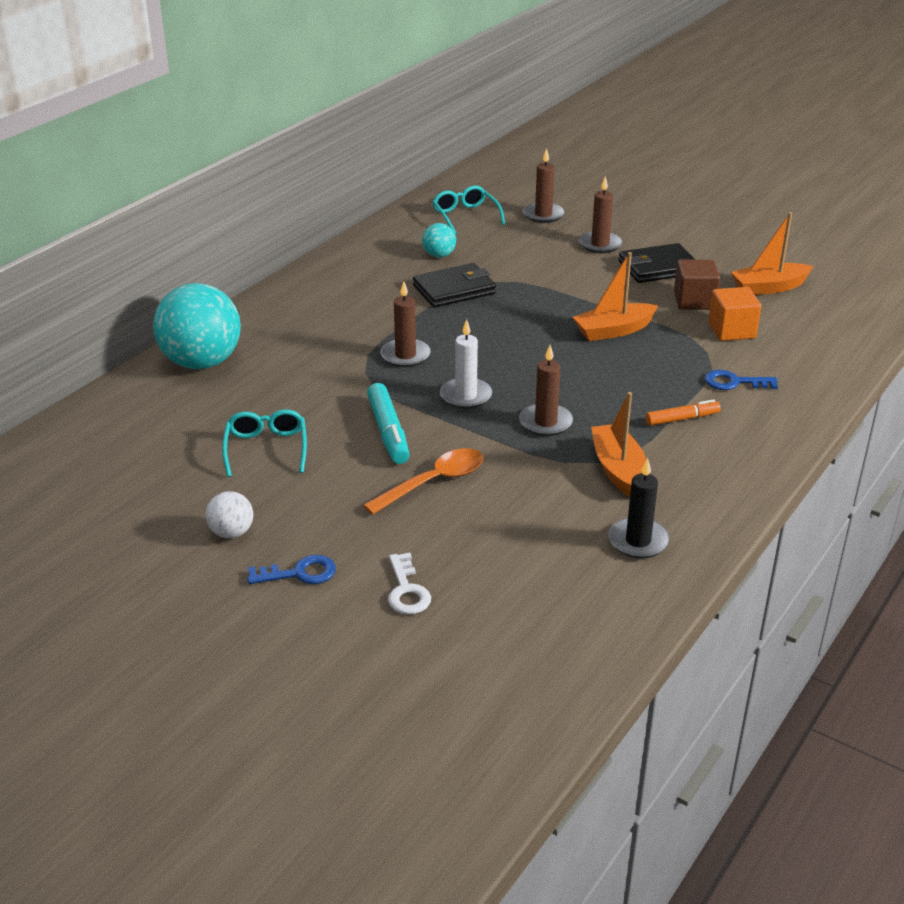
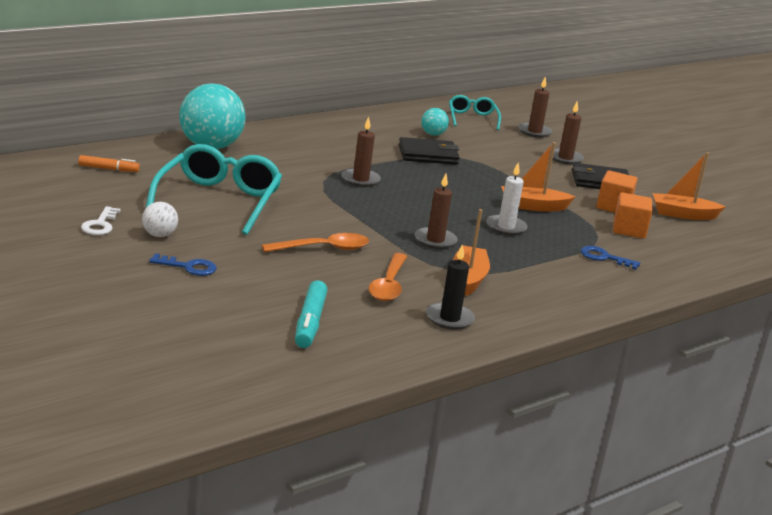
camera: 15 degrees right, 10 degrees down
turquoise glasses [222,409,307,477] -> turquoise glasses [146,144,282,235], size x1.82
turquoise marker [367,383,410,464] -> turquoise marker moved to [295,280,328,348]
white key [388,553,431,614] -> white key moved to [81,206,121,235]
white candle [440,319,492,409] -> white candle moved to [486,163,528,235]
orange marker [645,399,721,426] -> orange marker moved to [78,155,140,172]
brown cube [674,260,720,310] -> orange cube [597,170,638,213]
none -> orange spoon [368,253,407,301]

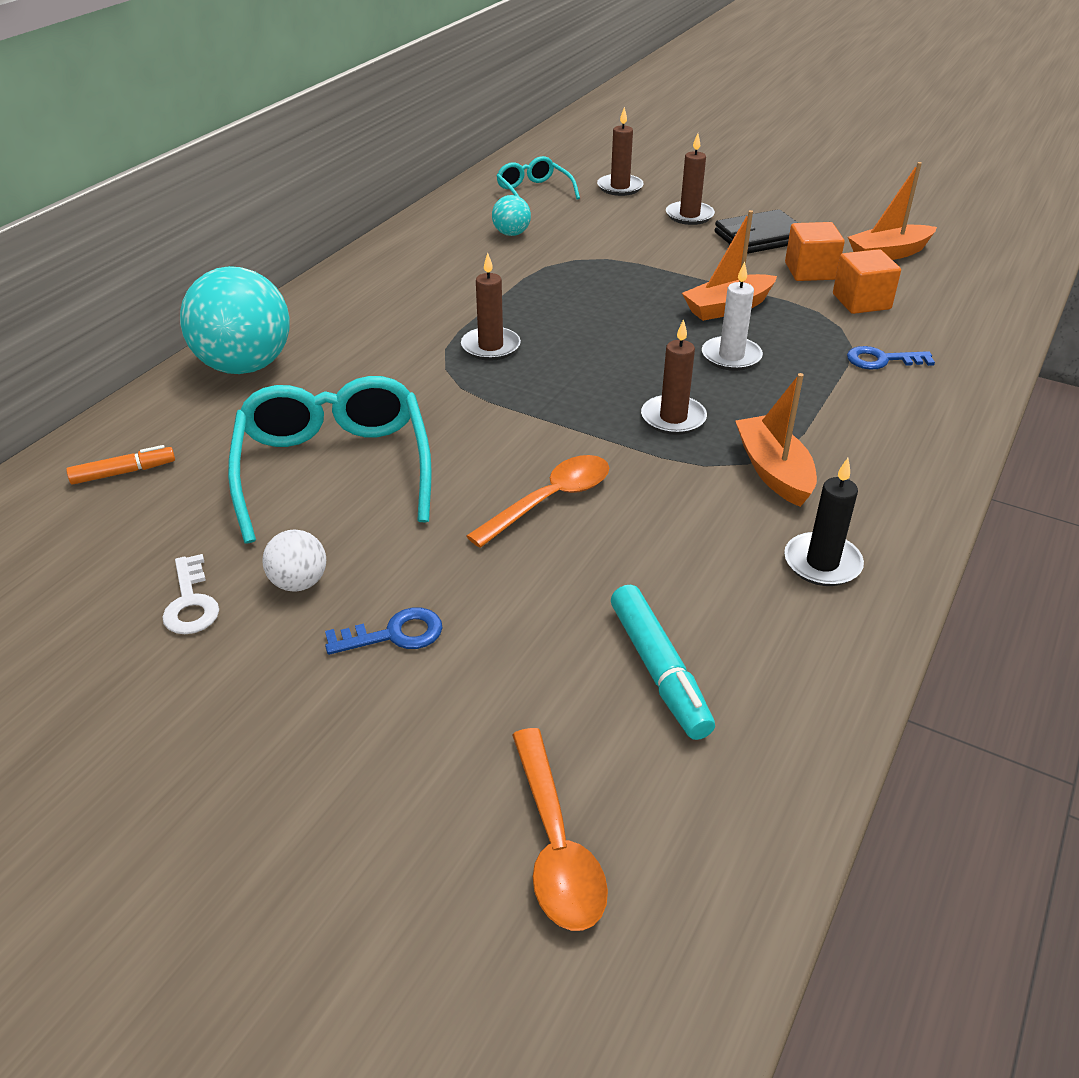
camera: 20 degrees left, 15 degrees up
orange spoon [368,253,407,301] -> orange spoon moved to [512,728,608,931]
black wallet [399,137,460,165] -> none

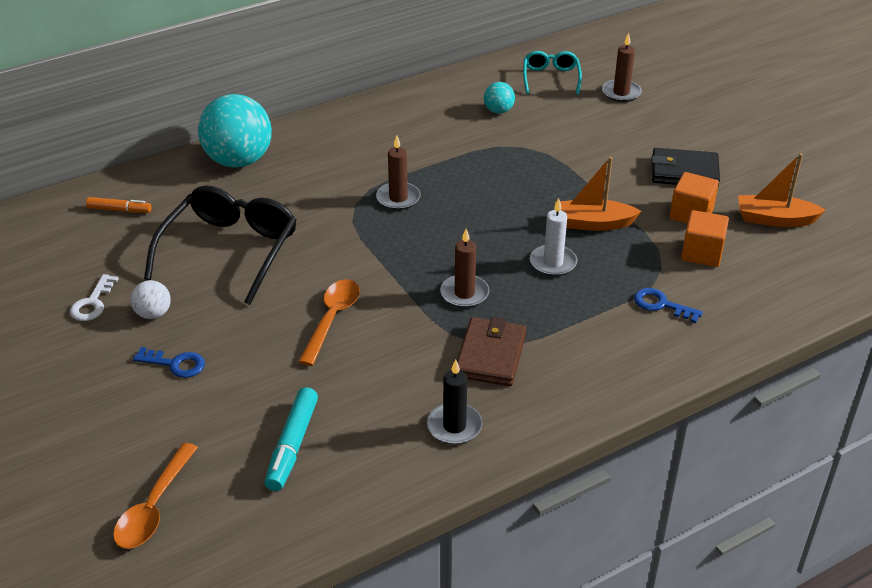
camera: 30 degrees right, 0 degrees up
turquoise glasses [228,376,432,543] -> black glasses [144,185,297,305]
orange spoon [466,455,609,548] -> orange spoon turned 60 degrees counterclockwise [298,279,360,366]
brown candle [666,133,715,225] -> none
orange boat [735,373,817,507] -> brown wallet [457,317,526,386]

